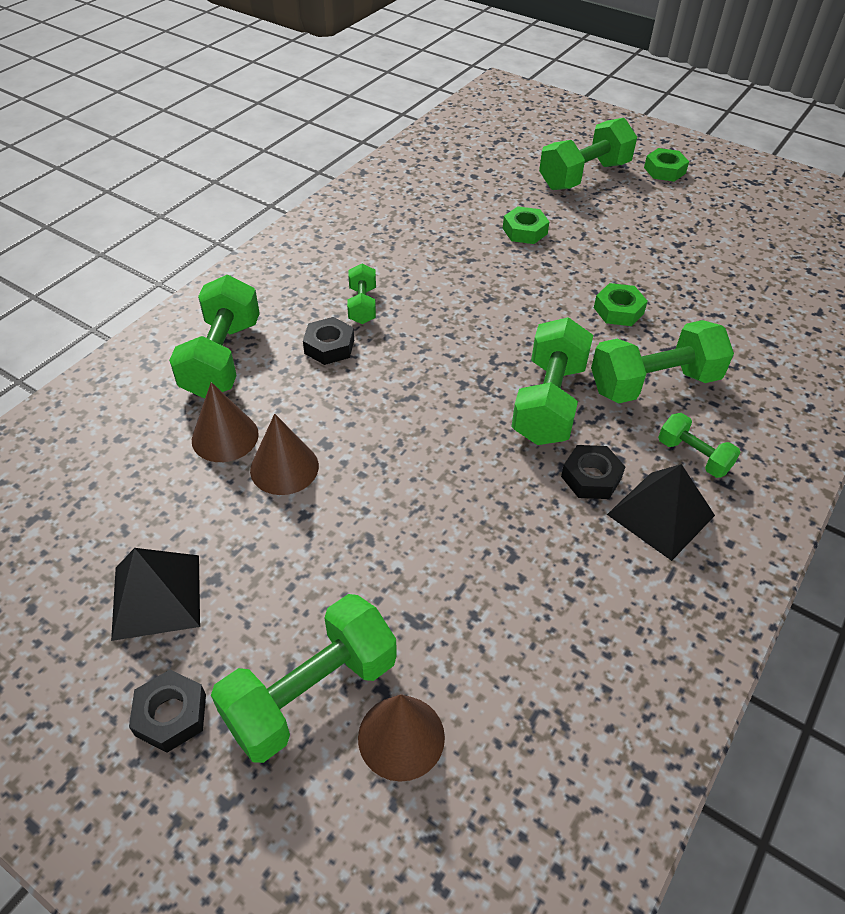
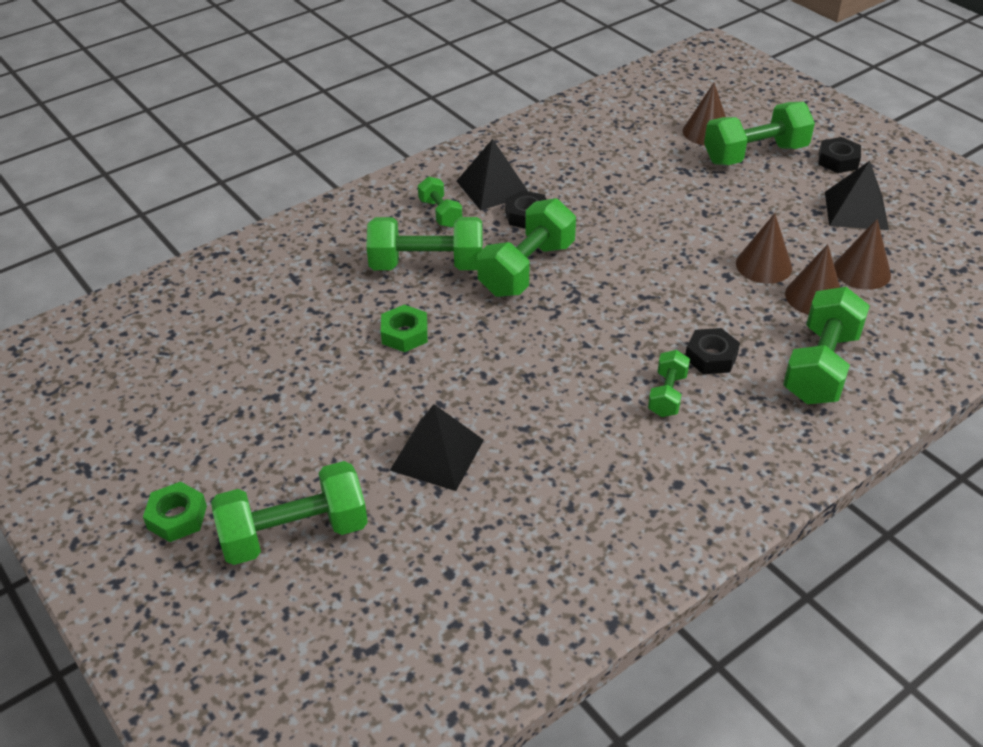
camera: 160 degrees left, 5 degrees down
green nut [503,206,549,244] -> black pyramid [390,404,484,491]
none -> brown cone [834,219,891,290]

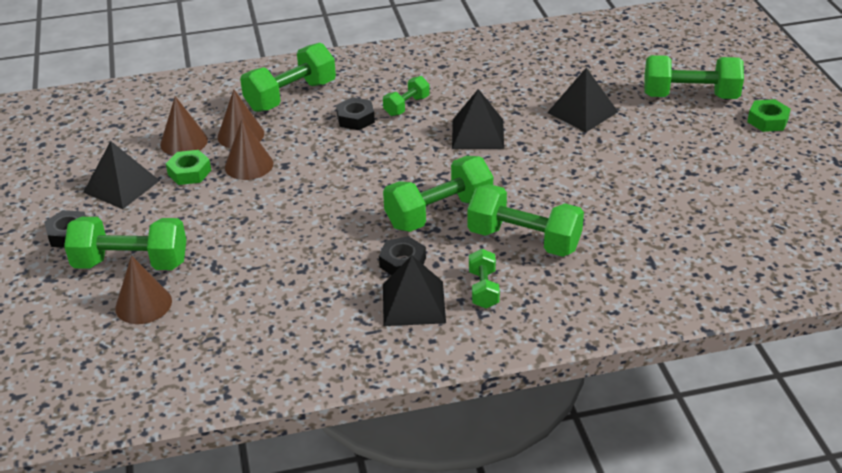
camera: 155 degrees left, 5 degrees down
green nut [381,305,428,352] -> green nut moved to [166,150,211,185]
none -> black pyramid [452,89,504,149]

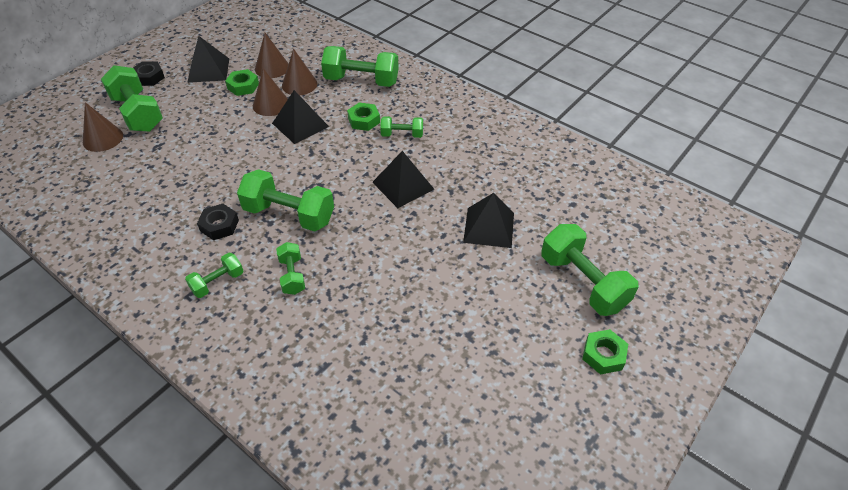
camera: 50 degrees right, 10 degrees up
black nut [336,97,375,130] -> green nut [347,102,380,131]
black pyramid [383,256,446,326] -> black pyramid moved to [272,90,329,144]
green dumbbell [467,184,584,257] -> green dumbbell [276,242,305,295], size x0.54

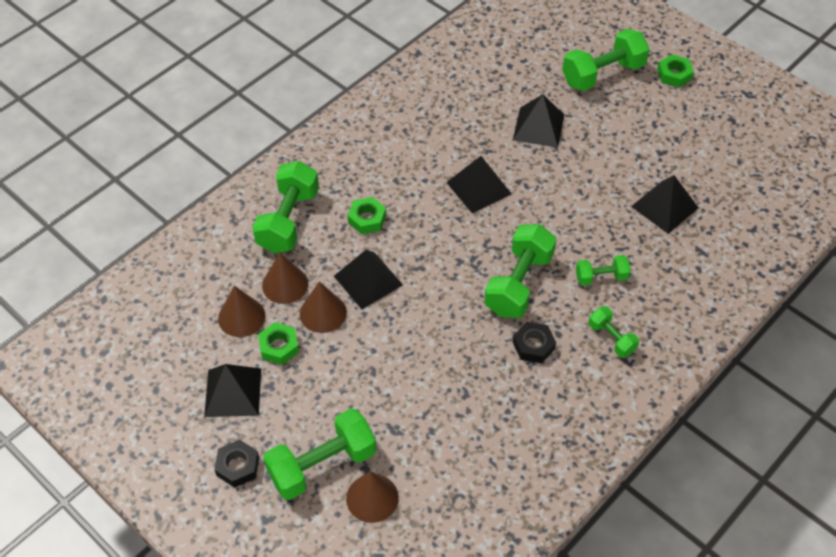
camera: 85 degrees left, 5 degrees up
green dumbbell [380,116,423,138] -> none
none -> black pyramid [631,175,699,234]

